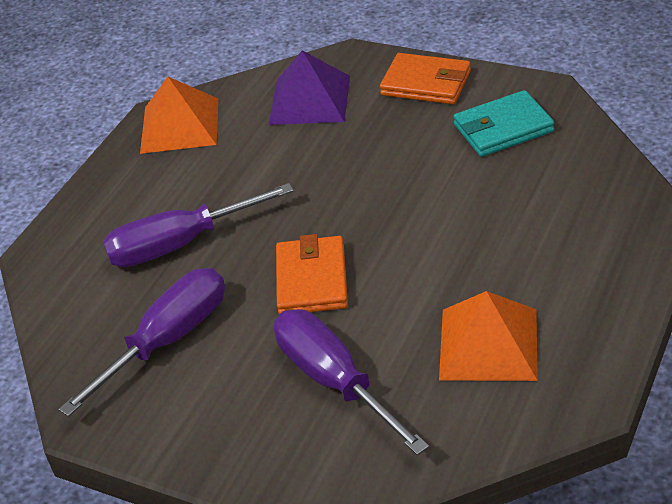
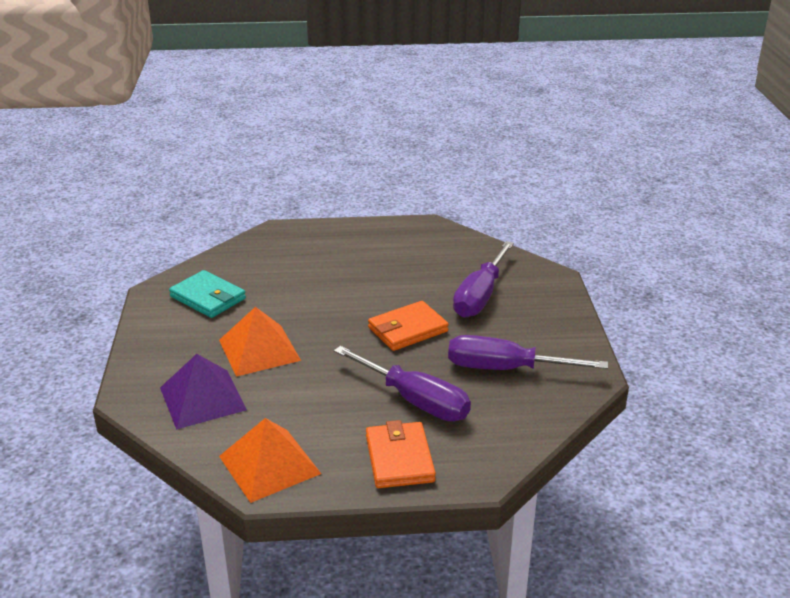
camera: 125 degrees left, 10 degrees down
orange wallet [380,53,471,104] -> orange wallet moved to [366,420,436,488]
orange pyramid [439,291,538,381] -> orange pyramid moved to [219,307,301,377]

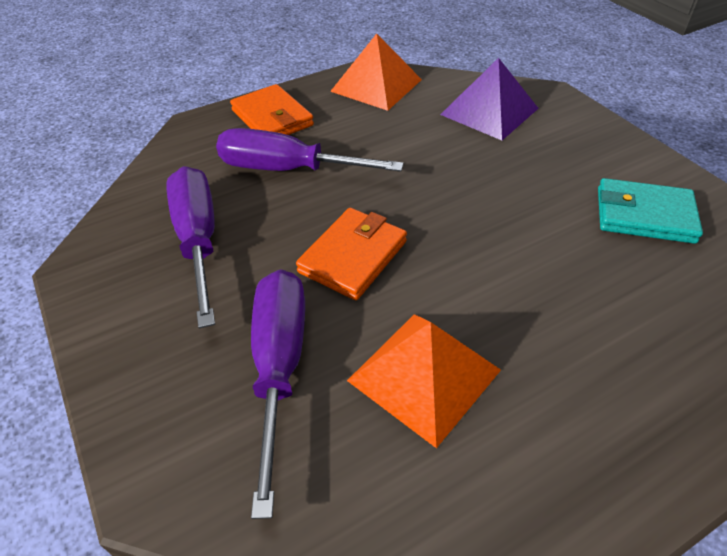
camera: 155 degrees right, 15 degrees up
orange pyramid [219,307,301,377] -> orange pyramid moved to [347,314,501,448]
purple screwdriver [448,335,608,370] -> purple screwdriver turned 90 degrees counterclockwise [167,166,215,328]

